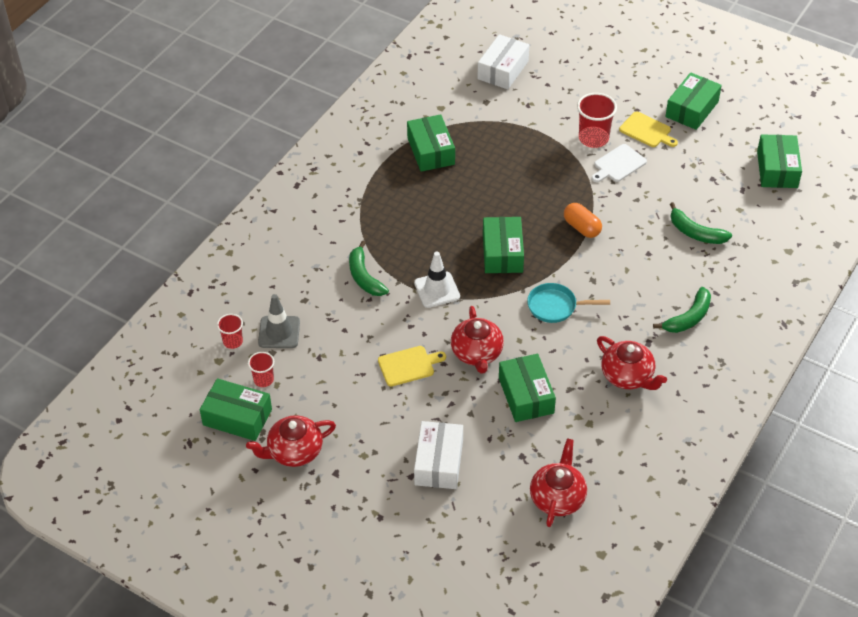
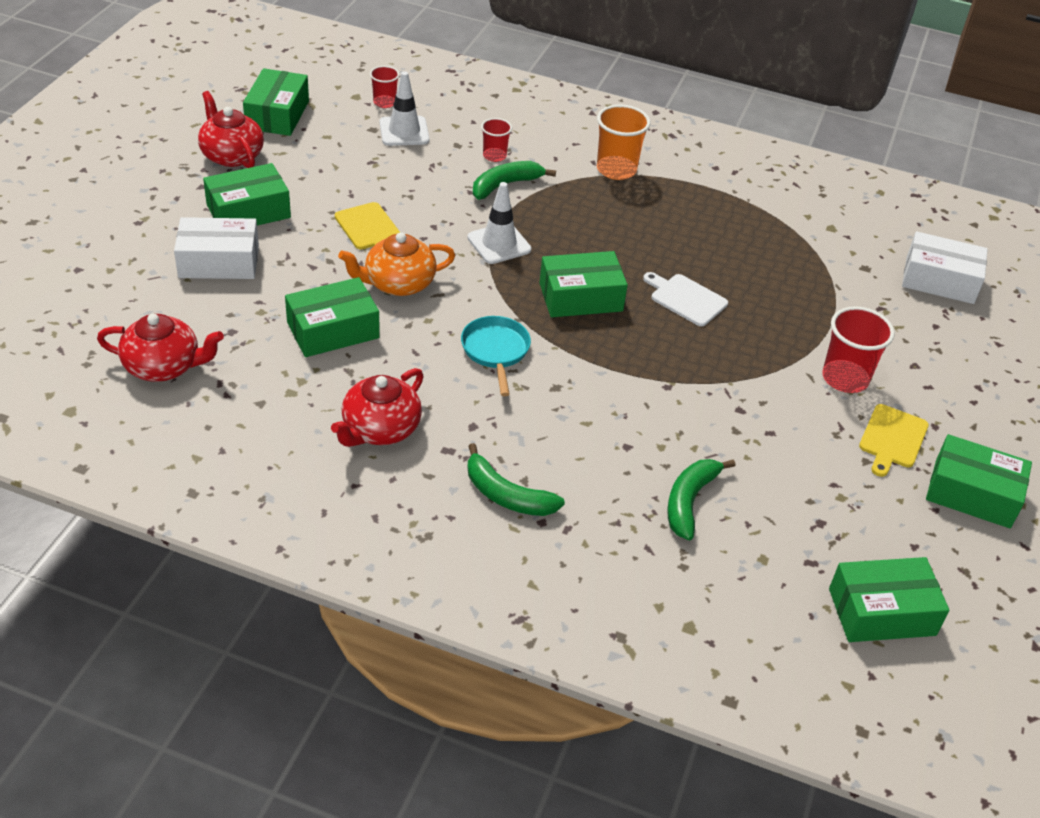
camera: 75 degrees right, 5 degrees down
red cup [248,352,274,387] -> red cup moved to [481,118,512,162]
grey traffic cone [258,294,300,348] -> white traffic cone [380,71,429,146]
green box [407,114,455,172] -> green box moved to [203,163,291,226]
red teapot [451,306,504,374] -> orange teapot [338,232,455,296]
orange capsule [564,203,602,238] -> none
white cutting board [592,144,647,182] -> white cutting board moved to [643,272,728,326]
none -> orange cup [597,104,651,180]

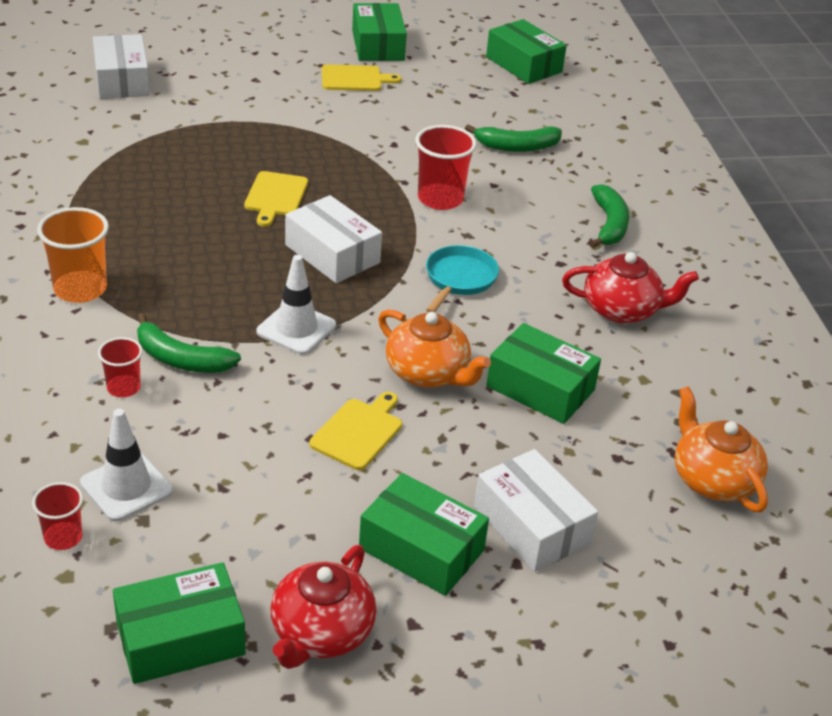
camera: 120 degrees left, 5 degrees down
red teapot [97,314,224,382] -> orange teapot [675,386,768,512]
turquoise pan [461,316,531,396] -> turquoise pan turned 150 degrees clockwise [426,245,499,313]
green box [540,251,628,317] -> white box [285,195,382,283]
white cutting board [643,272,728,326] -> yellow cutting board [244,171,308,227]
red cup [822,306,895,393] -> red cup moved to [415,125,477,210]

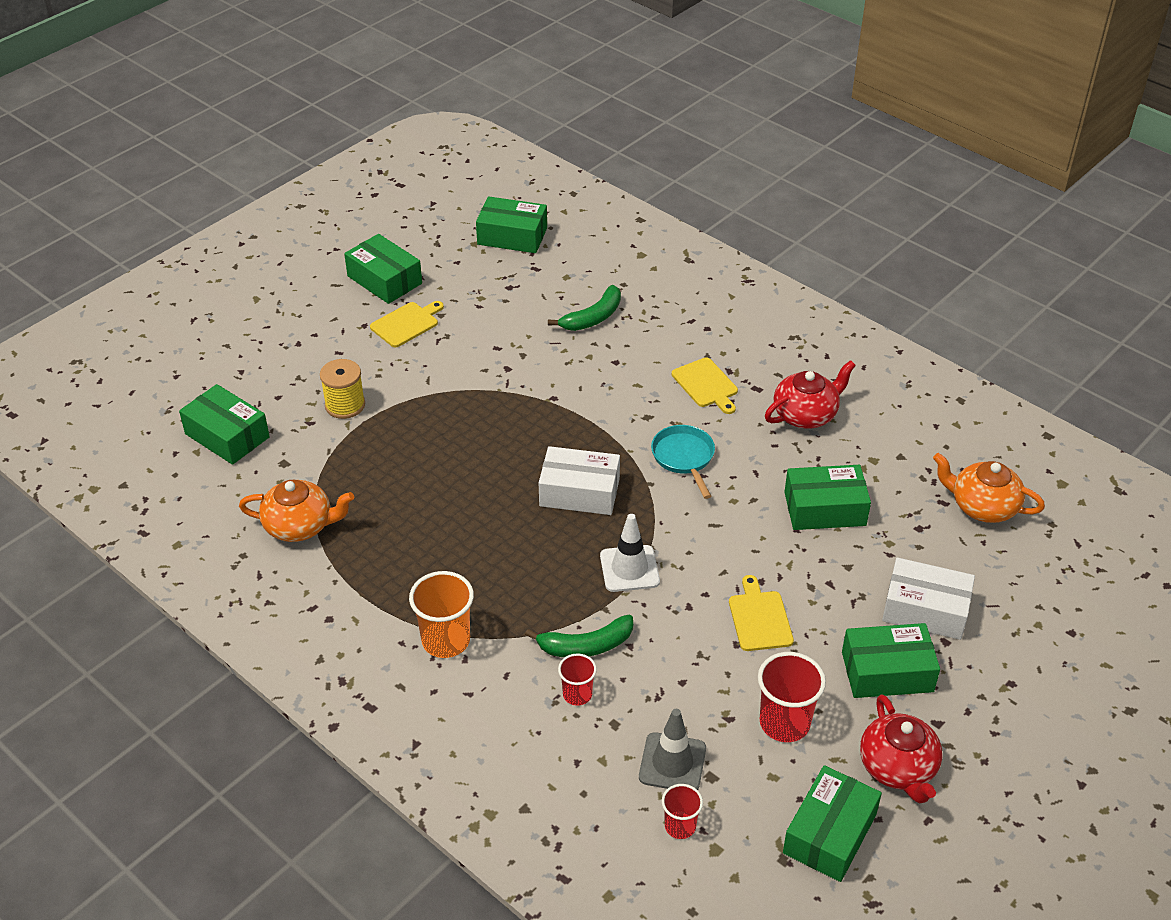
camera: 35 degrees left, 5 degrees up
white traffic cone [80,409,173,522] -> grey traffic cone [639,709,706,790]
white box [93,34,150,99] -> green box [179,384,270,465]
yellow cutting board [244,171,308,227] -> yellow cutting board moved to [672,358,738,414]
orange teapot [378,309,491,387] -> orange teapot moved to [239,480,354,542]
red cup [415,125,477,210] -> red cup moved to [758,652,826,742]
green banana [589,184,629,248] -> none
none -> yellow spool [320,359,365,419]

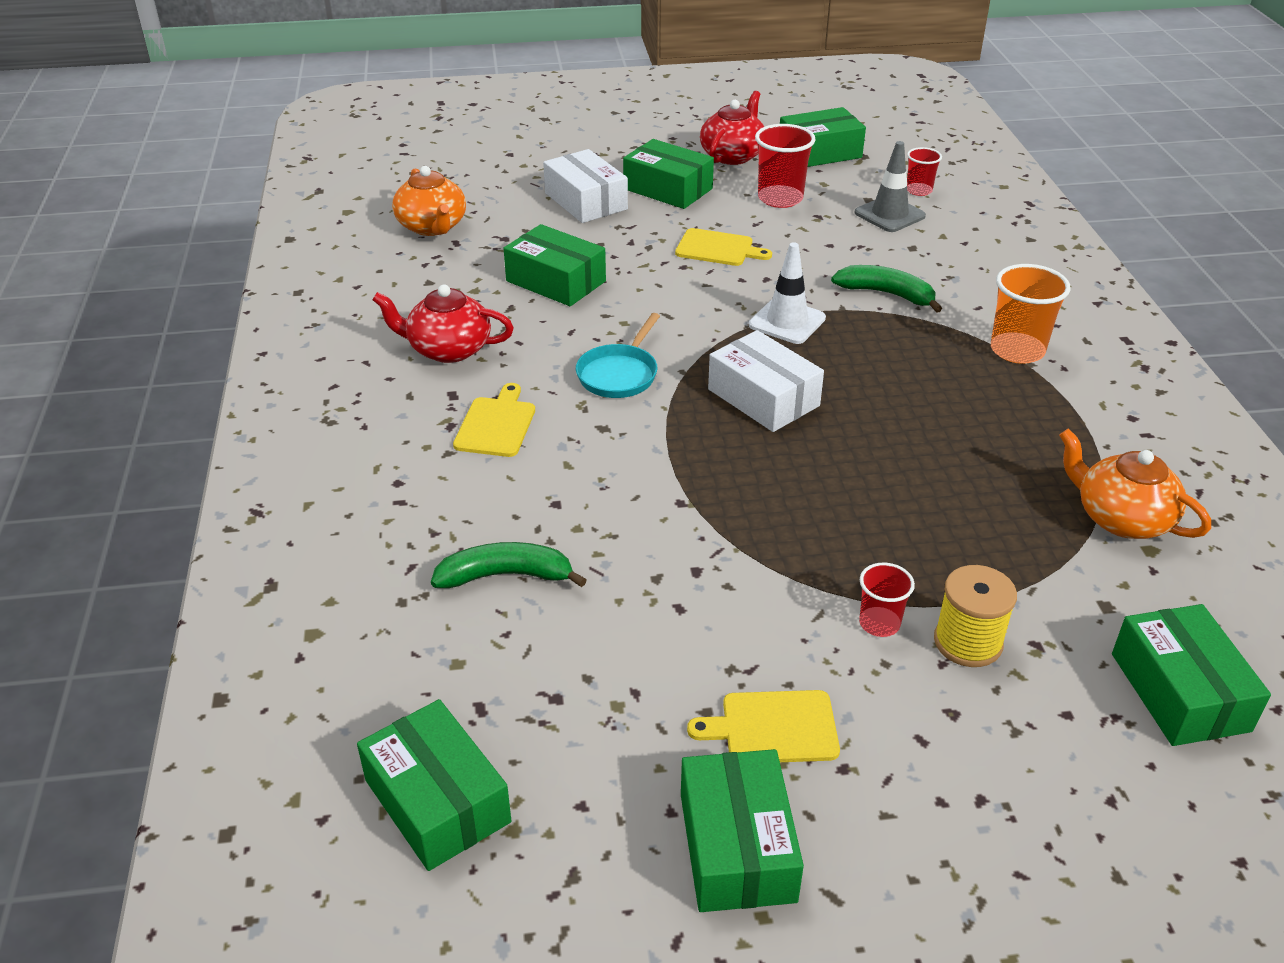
camera: 140 degrees left, 5 degrees down
red cup [558,654,597,706] -> red cup moved to [859,563,915,637]
yellow cutting board [729,575,794,651] -> yellow cutting board turned 105 degrees counterclockwise [675,228,772,266]

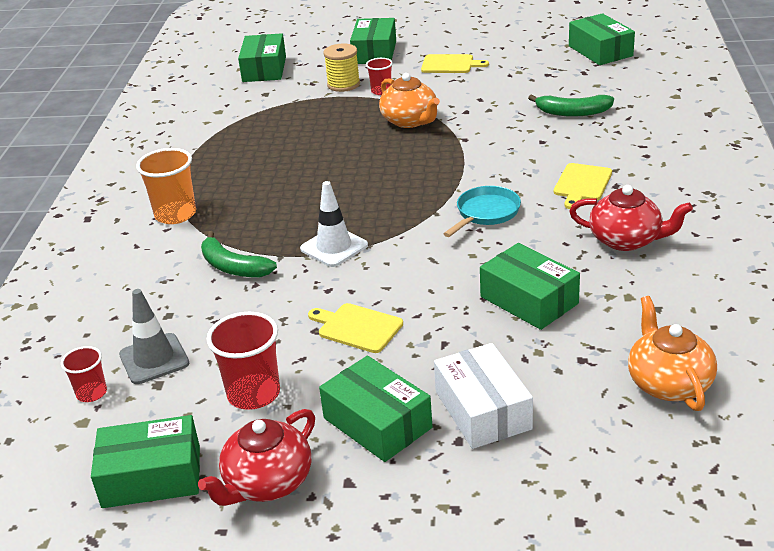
camera: 165 degrees left, 5 degrees down
green box [681,749,804,912] -> green box moved to [350,18,396,64]
white box [708,330,824,432] -> none
orange teapot [1059,428,1211,539] -> orange teapot moved to [379,73,440,128]

